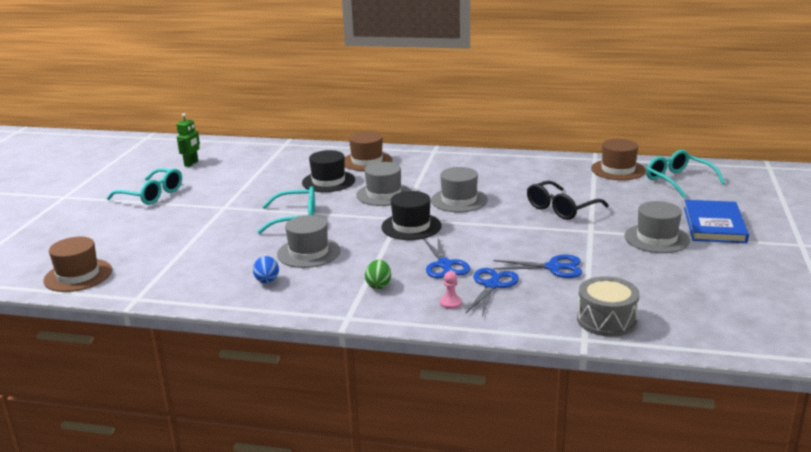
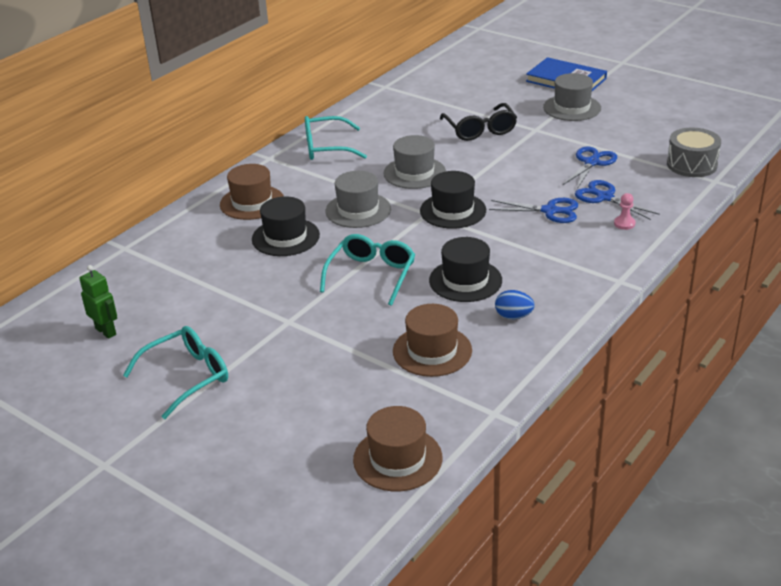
camera: 65 degrees left, 10 degrees up
grey hat [277,215,341,268] -> black hat [429,237,502,302]
green egg [365,260,391,289] -> none
brown hat [591,139,646,180] -> brown hat moved to [393,304,472,377]
turquoise glasses [646,150,725,198] -> turquoise glasses moved to [305,116,367,160]

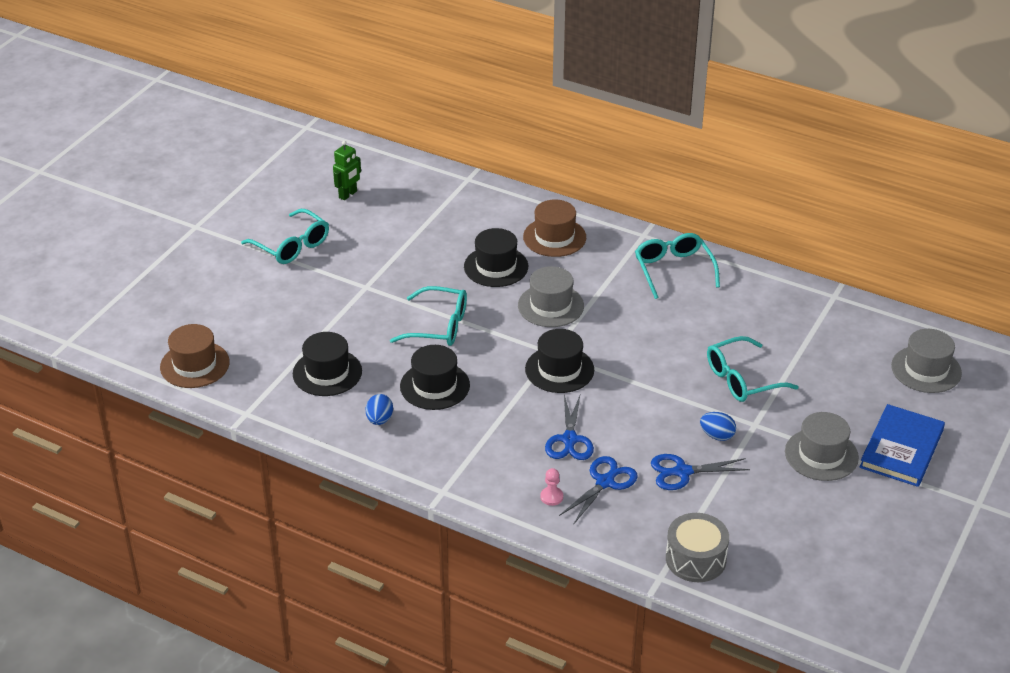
camera: 80 degrees right, 5 degrees up
grey hat [383,135,446,189] -> grey hat moved to [891,329,962,393]
brown hat [393,304,472,377] -> black hat [293,332,362,396]
black glasses [440,103,517,141] -> turquoise glasses [707,336,798,402]
blue scissors [563,147,617,189] -> blue scissors turned 150 degrees clockwise [651,454,750,490]
none -> blue egg [700,412,736,441]

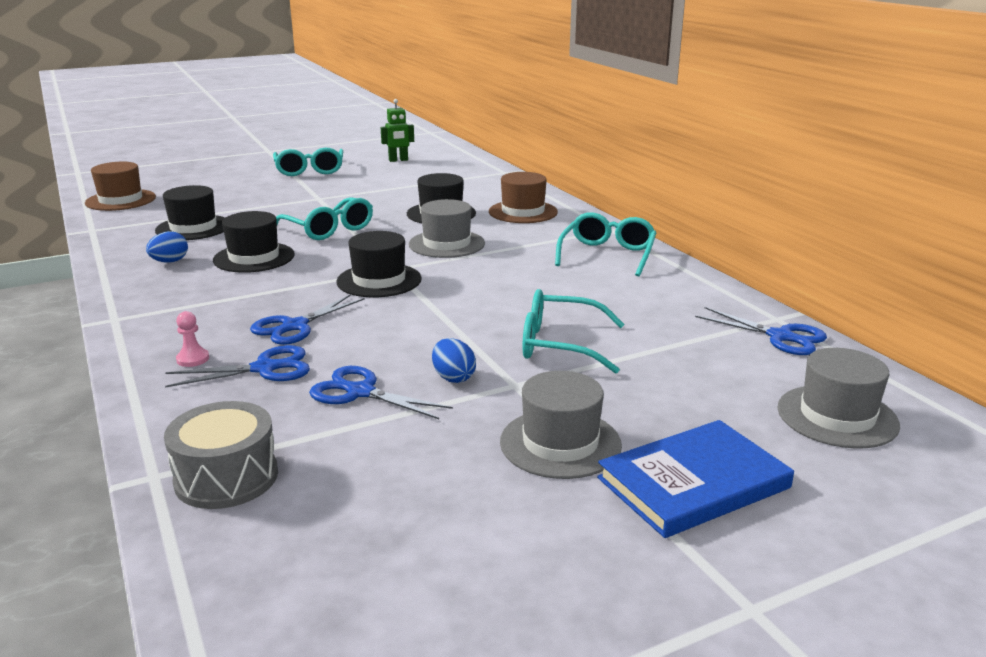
camera: 35 degrees right, 15 degrees down
none -> blue scissors [695,307,827,355]

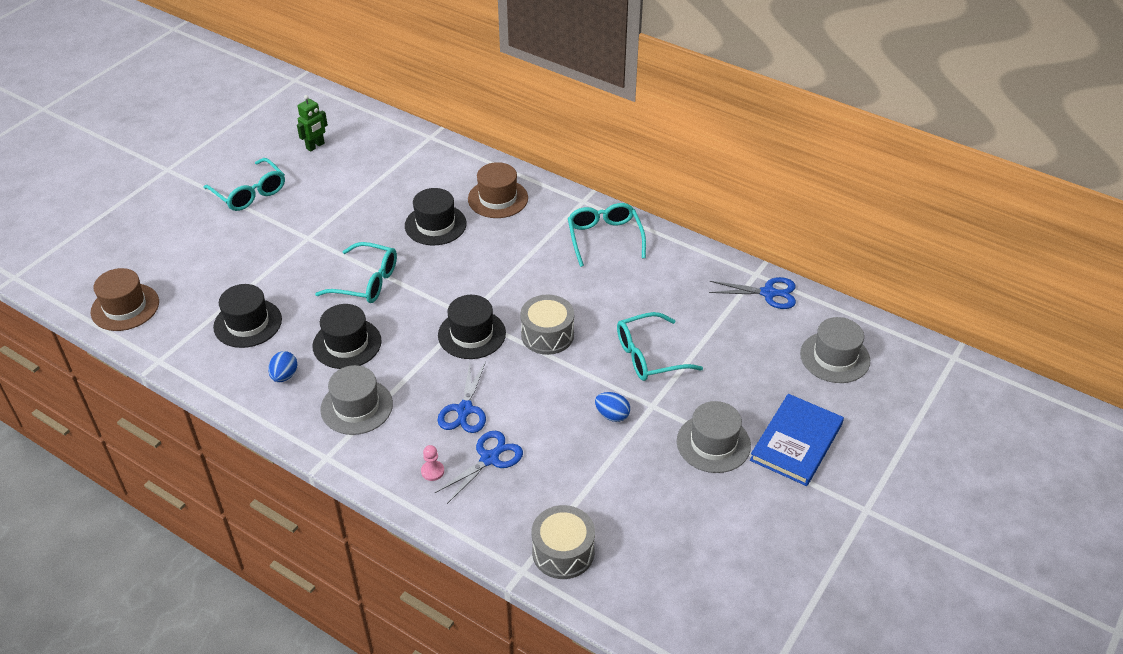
camera: 30 degrees left, 20 degrees up
blue scissors [309,366,453,419] -> none
grey hat [409,199,485,258] -> grey hat moved to [320,365,393,435]
none -> grey drum [520,295,574,355]

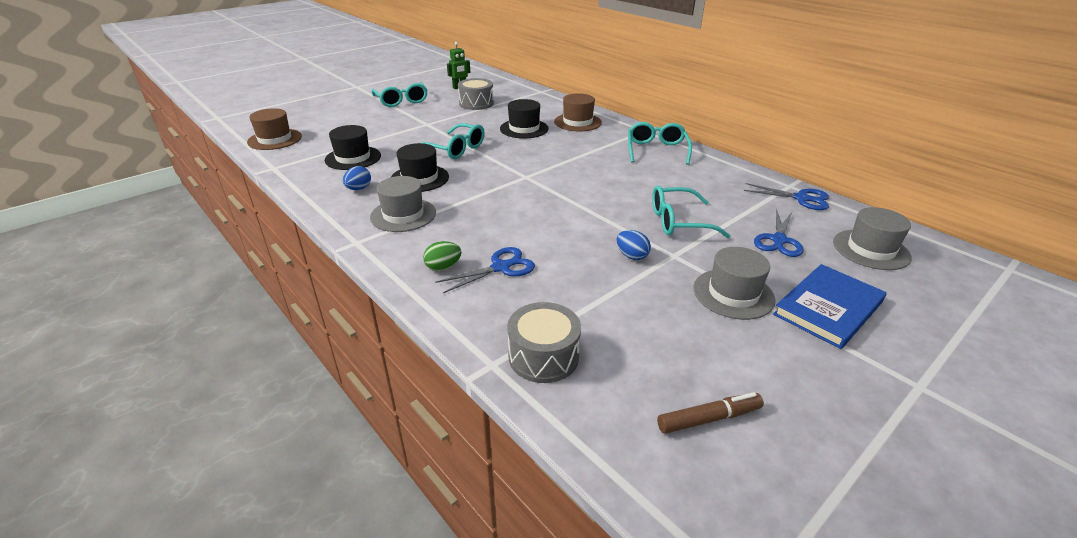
camera: 15 degrees right, 10 degrees down
pink pawn [421,445,444,481] -> green egg [423,241,462,271]
black hat [438,295,506,359] -> none
blue scissors [438,362,486,433] -> blue scissors moved to [754,209,804,257]
grey drum [520,295,574,355] -> grey drum moved to [458,78,494,110]
none -> brown marker [657,392,764,434]

